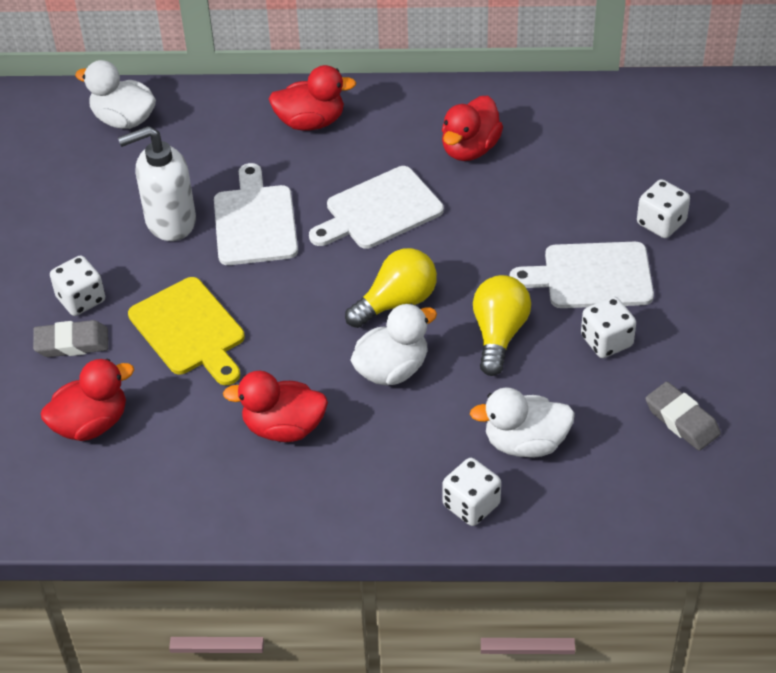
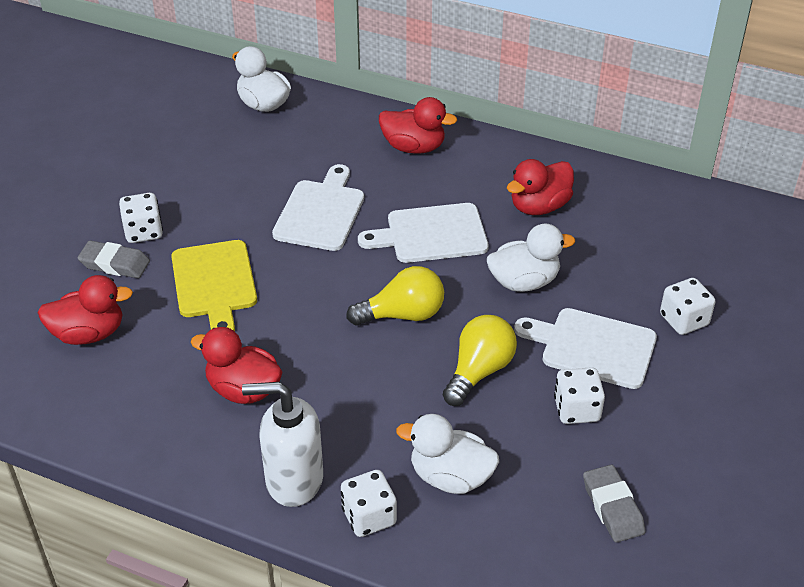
camera: 20 degrees right, 5 degrees down
white soap dispenser [118,126,196,241] -> white soap dispenser moved to [242,382,323,507]
white duck [351,303,437,385] -> white duck moved to [487,224,575,292]

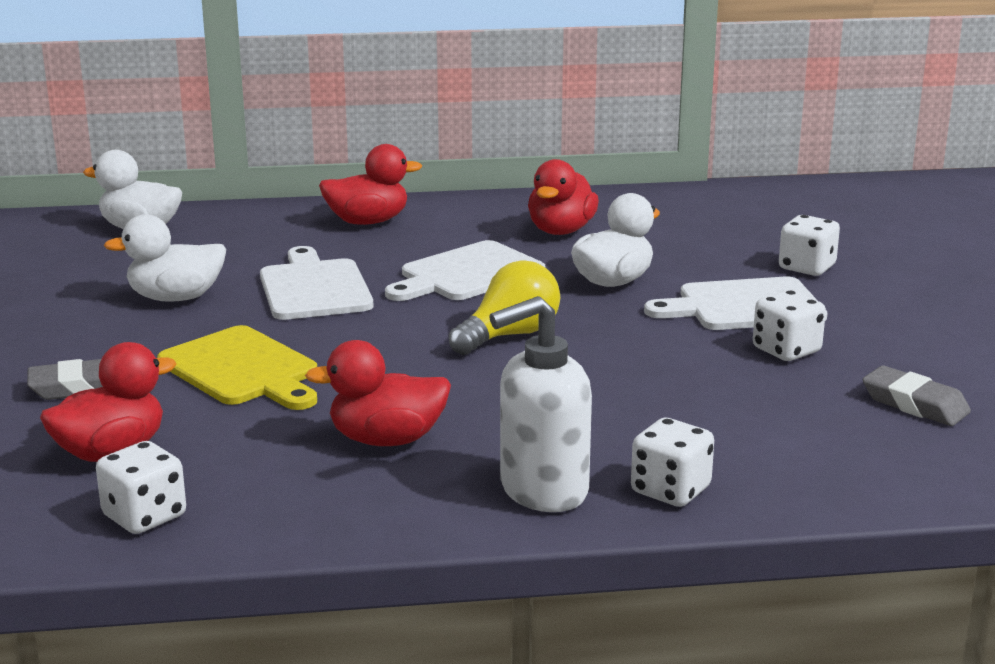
camera: 30 degrees left, 20 degrees down
white dice [119,193,163,243] -> white dice moved to [96,441,186,534]
white duck [396,414,499,494] -> white duck moved to [104,214,226,302]
yellow light bulb [443,315,517,406] -> none

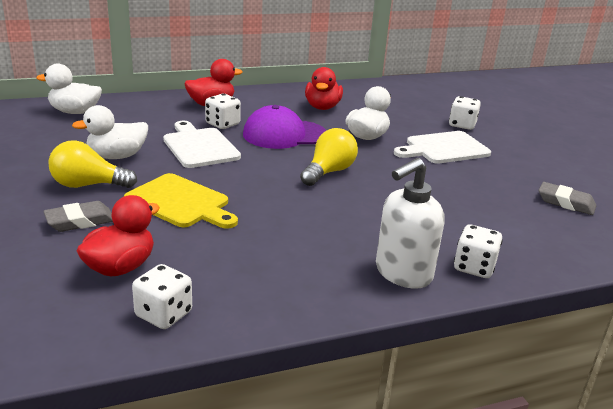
camera: 15 degrees left, 5 degrees up
red duck [305,340,451,446] -> none
white cutting board [385,240,546,301] -> purple cap [243,105,326,149]
white dice [753,290,826,361] -> white dice moved to [205,94,241,129]
none -> yellow light bulb [48,140,137,188]

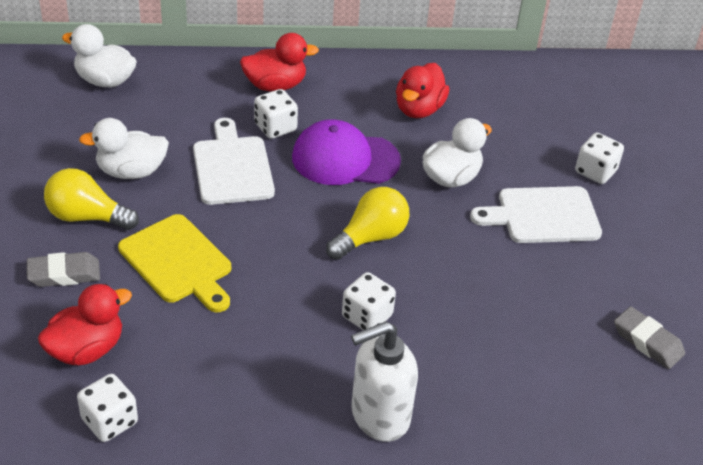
camera: 15 degrees right, 15 degrees up
white dice [454,224,502,278] -> white dice moved to [342,272,396,330]

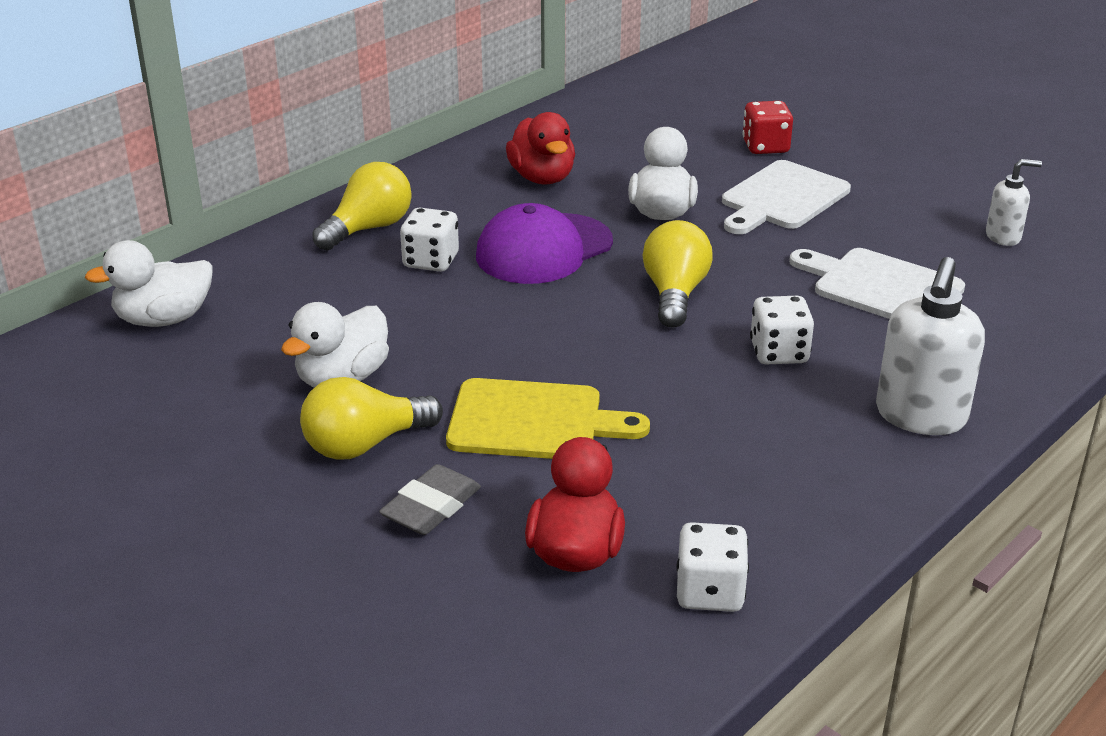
camera: 40 degrees left, 10 degrees down
white cutting board [193,118,275,205] -> white cutting board moved to [789,248,965,319]
red duck [240,33,319,91] -> yellow light bulb [312,162,412,251]
white dice [575,133,624,184] -> red dice [742,101,793,154]
grey eraser [614,306,685,369] -> white soap dispenser [986,159,1042,246]

